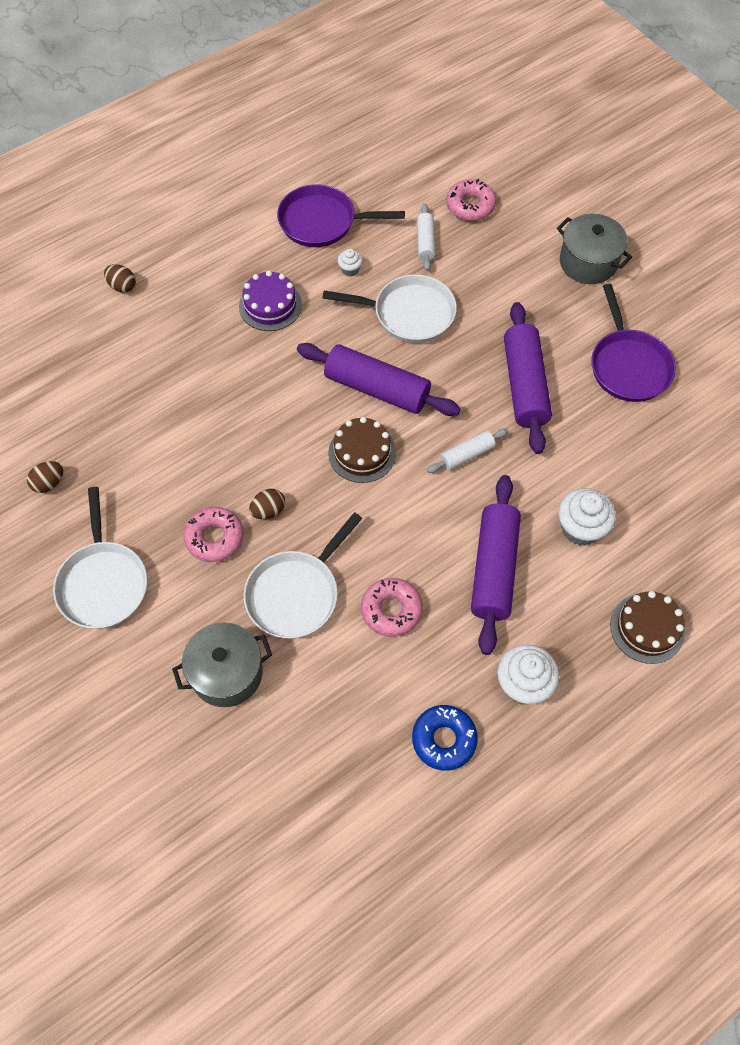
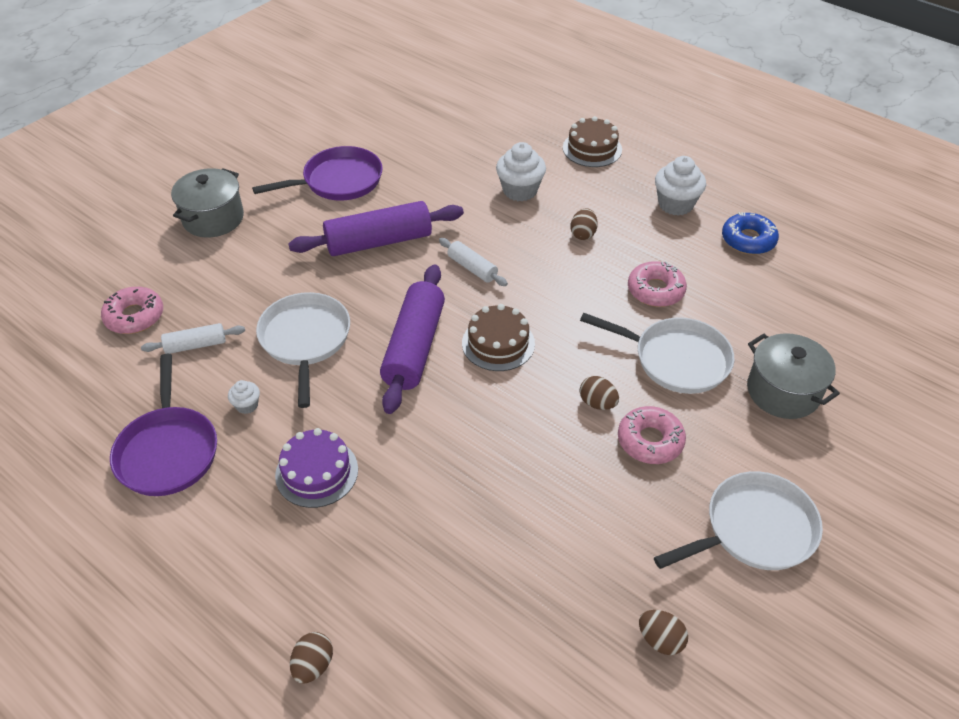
camera: 105 degrees left, 15 degrees down
purple rolling pin [471,475,521,655] -> brown egg [570,208,598,240]

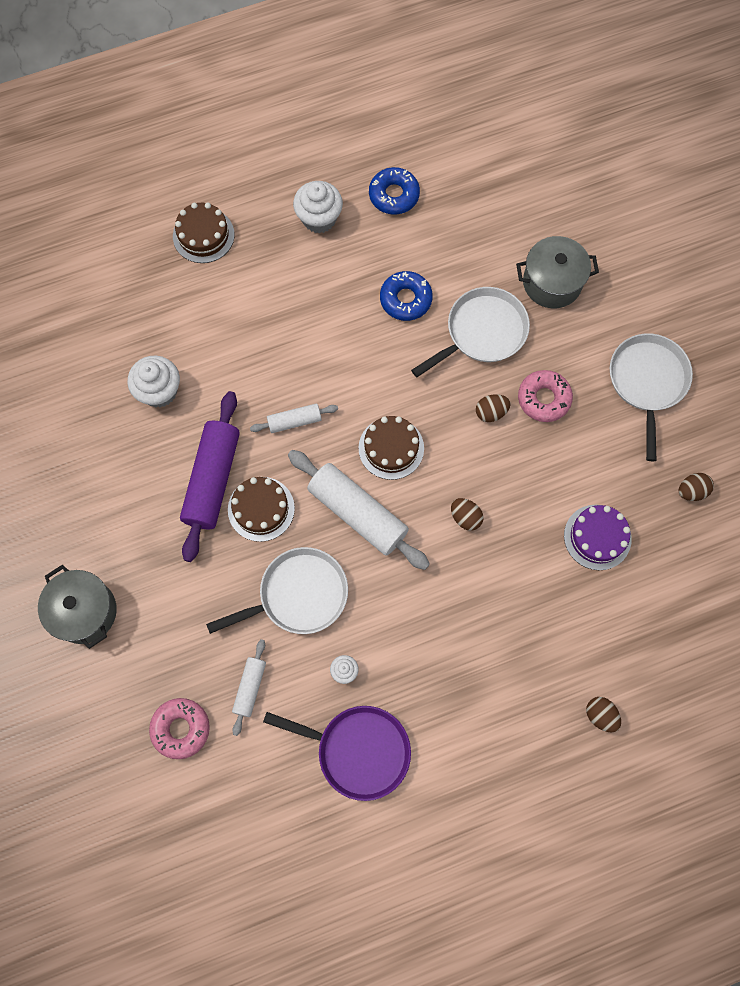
camera: 60 degrees left, 25 degrees up
purple pan [252,146,383,200] -> none
white pan [256,292,350,408] -> white pan turned 135 degrees clockwise [206,547,348,634]
purple cake [275,428,358,508] -> purple cake moved to [564,505,632,570]
purple rolling pin [380,264,445,414] -> white rolling pin [288,450,430,570]
white cupcake [496,142,546,201] -> white cupcake moved to [127,356,180,408]
brown egg [570,208,598,240] -> brown egg moved to [451,498,483,531]
pink donut [628,261,687,307] -> blue donut [380,271,433,321]
none -> brown cake [228,477,295,542]

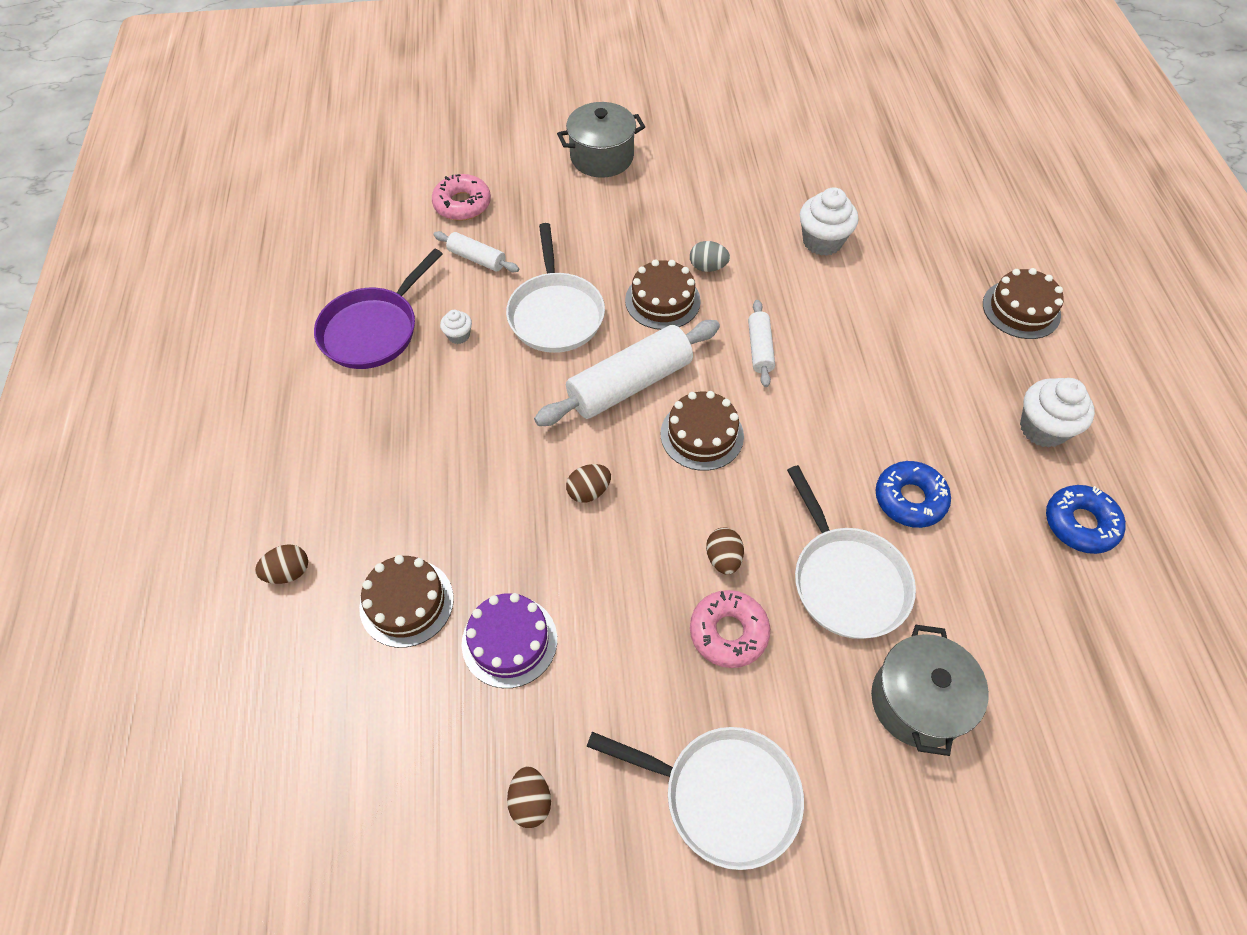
camera: 105 degrees right, 15 degrees down
purple rolling pin [180,391,240,562] -> grey egg [690,241,730,272]
none -> brown cake [359,555,454,648]

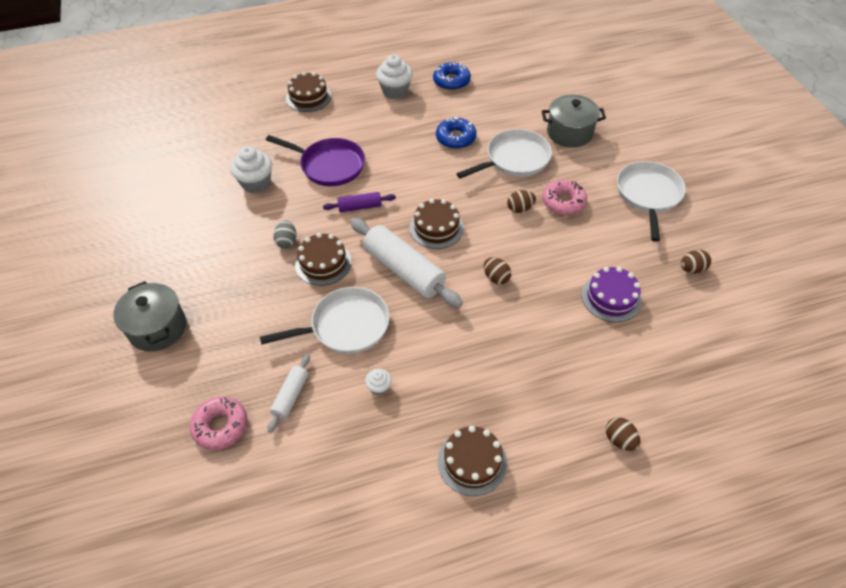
camera: 100 degrees left, 5 degrees down
purple pan [314,248,443,369] -> purple pan moved to [266,135,365,186]
brown cake [359,555,454,648] -> brown cake moved to [438,426,507,496]
white rolling pin [748,300,775,387] -> purple rolling pin [323,192,396,212]

